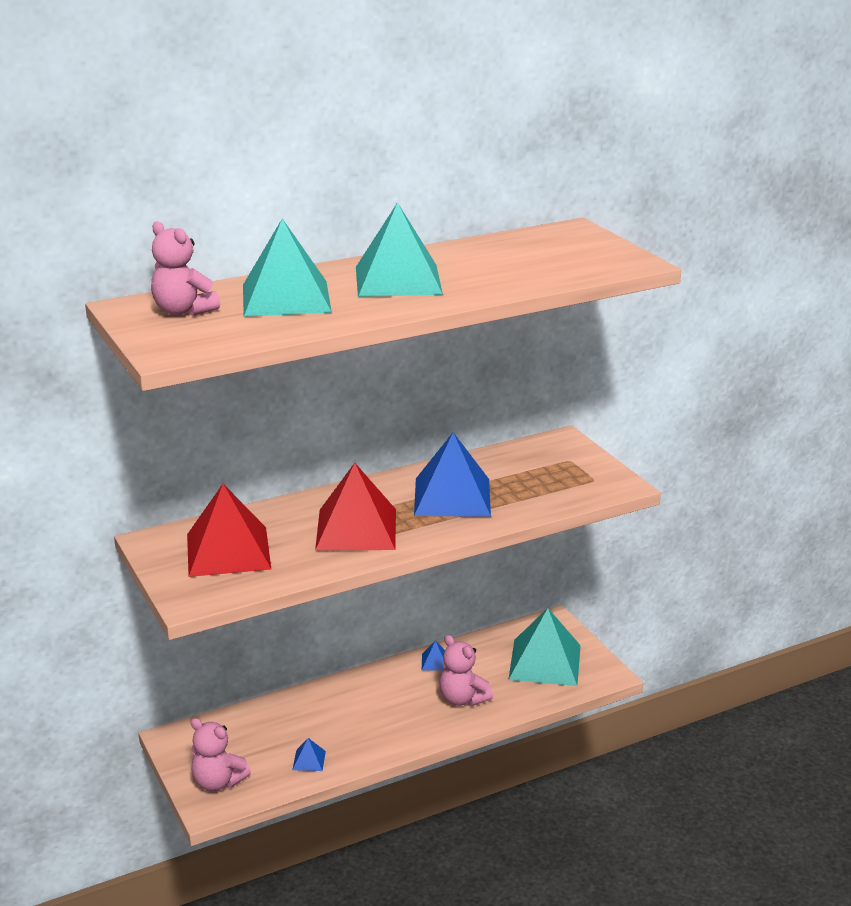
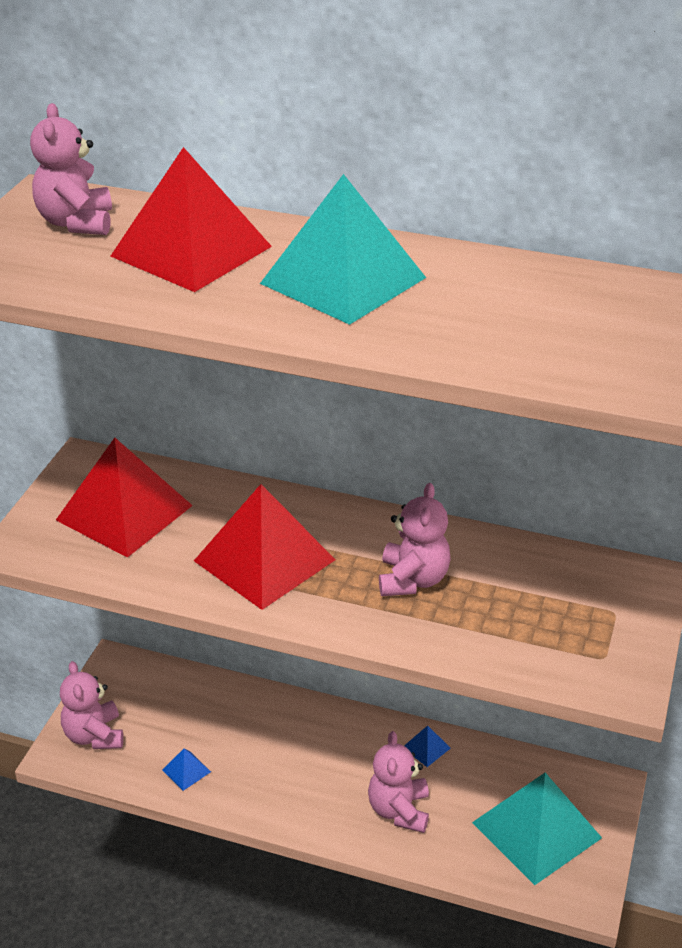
camera: 45 degrees right, 10 degrees up
turquoise pyramid [243,219,332,317] -> red pyramid [111,147,272,292]
blue pyramid [414,432,491,517] -> pink teddy bear [379,483,451,596]

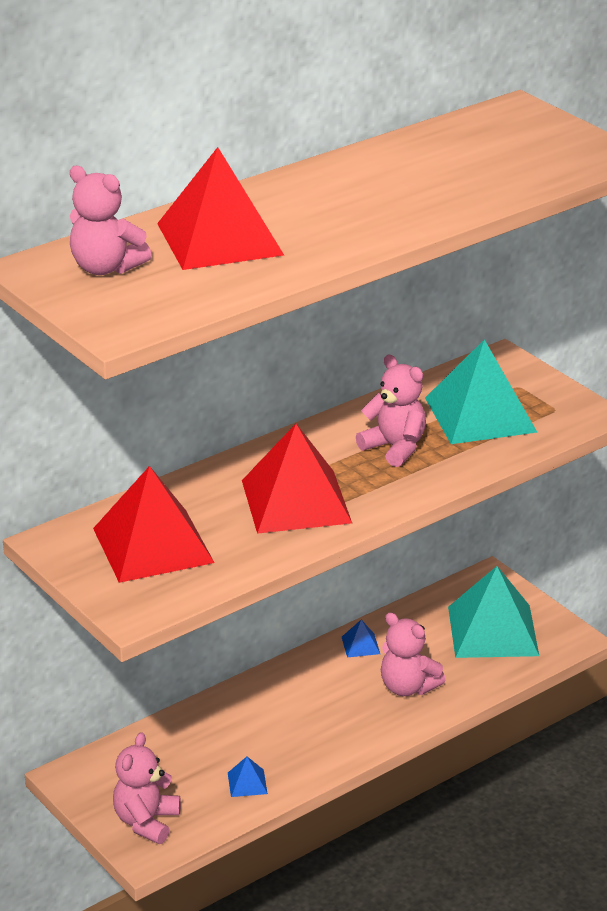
camera: 55 degrees left, 5 degrees down
pink teddy bear [60,661,123,749] -> pink teddy bear turned 90 degrees clockwise [113,732,181,844]
turquoise pyramid [260,174,426,325] -> turquoise pyramid moved to [425,339,537,444]

